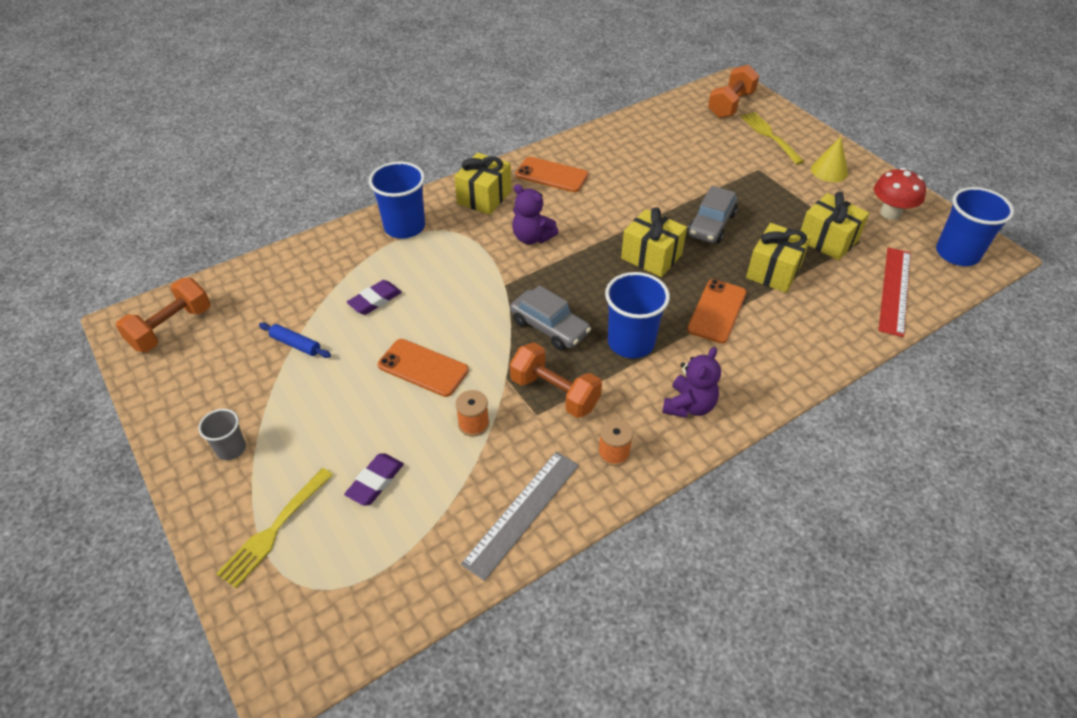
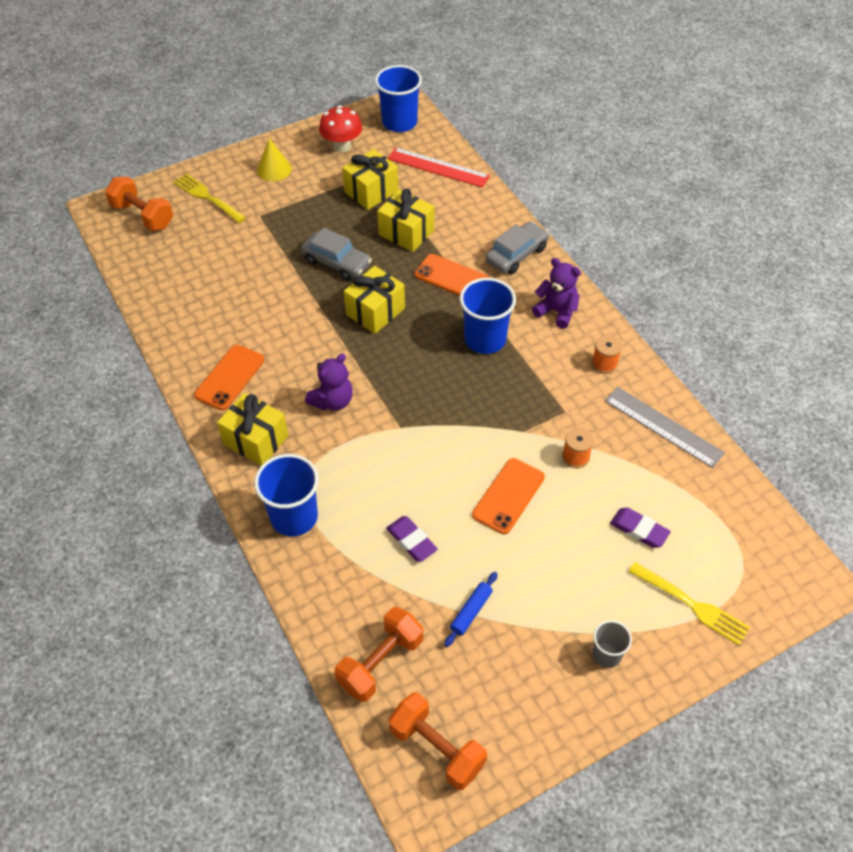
camera: 85 degrees left, 5 degrees up
grey car [510,285,591,350] -> grey car moved to [485,222,549,274]
orange dumbbell [510,343,602,418] -> orange dumbbell moved to [335,607,423,702]
yellow fork [741,112,805,165] -> yellow fork turned 60 degrees clockwise [173,173,246,223]

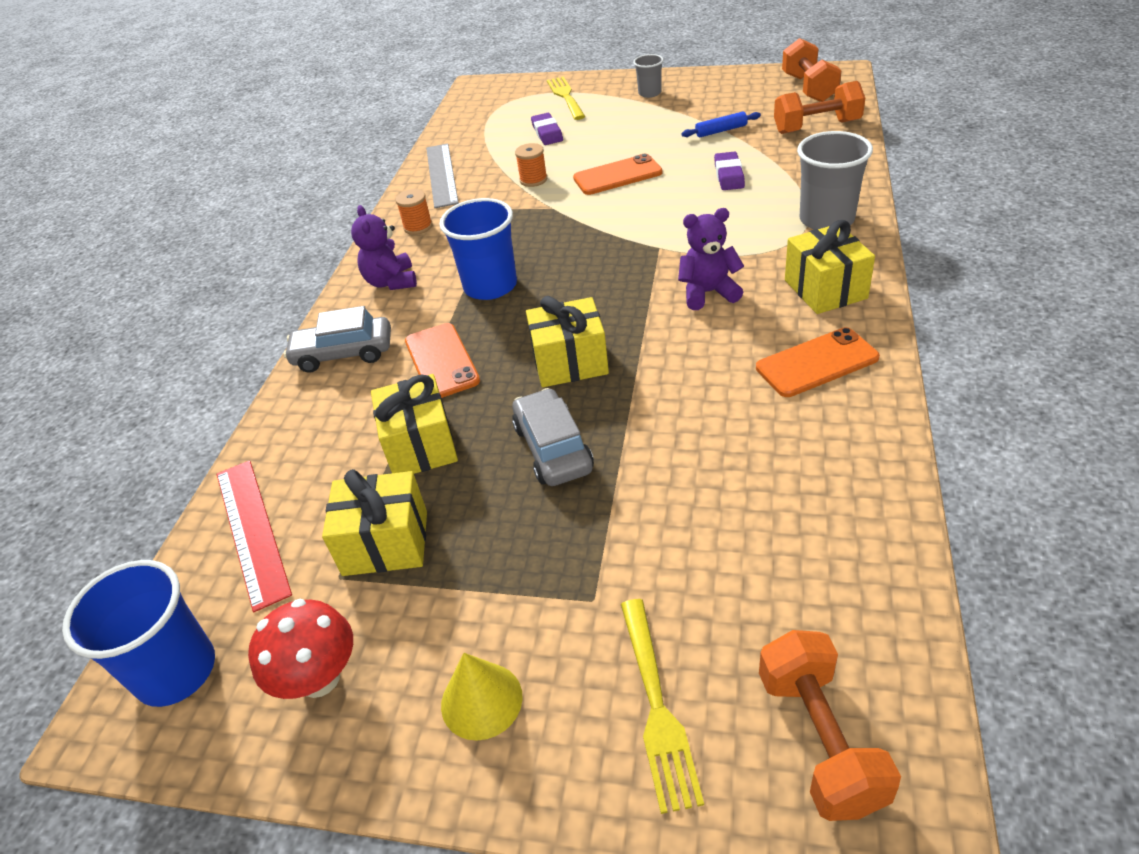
camera: 135 degrees left, 10 degrees down
blue cup [254,454,319,536] -> grey cup [797,131,873,230]

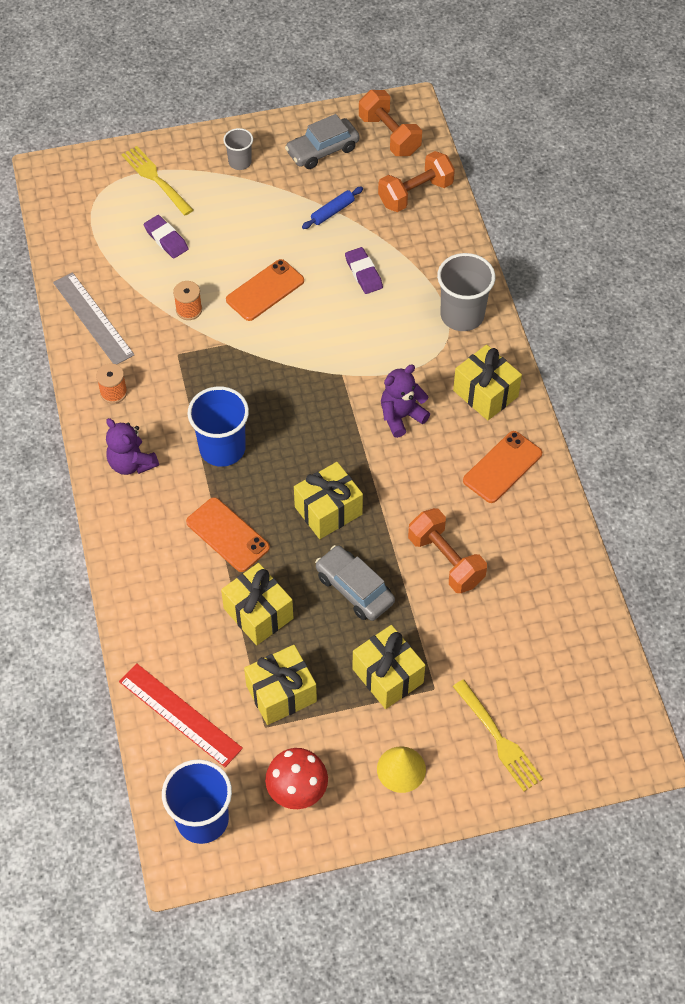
camera: 30 degrees left, 15 degrees up
grey car [284,306,391,372] -> grey car moved to [285,114,359,169]
orange dumbbell [759,630,901,821] -> orange dumbbell moved to [408,508,487,593]
none -> yellow gift [353,625,425,709]

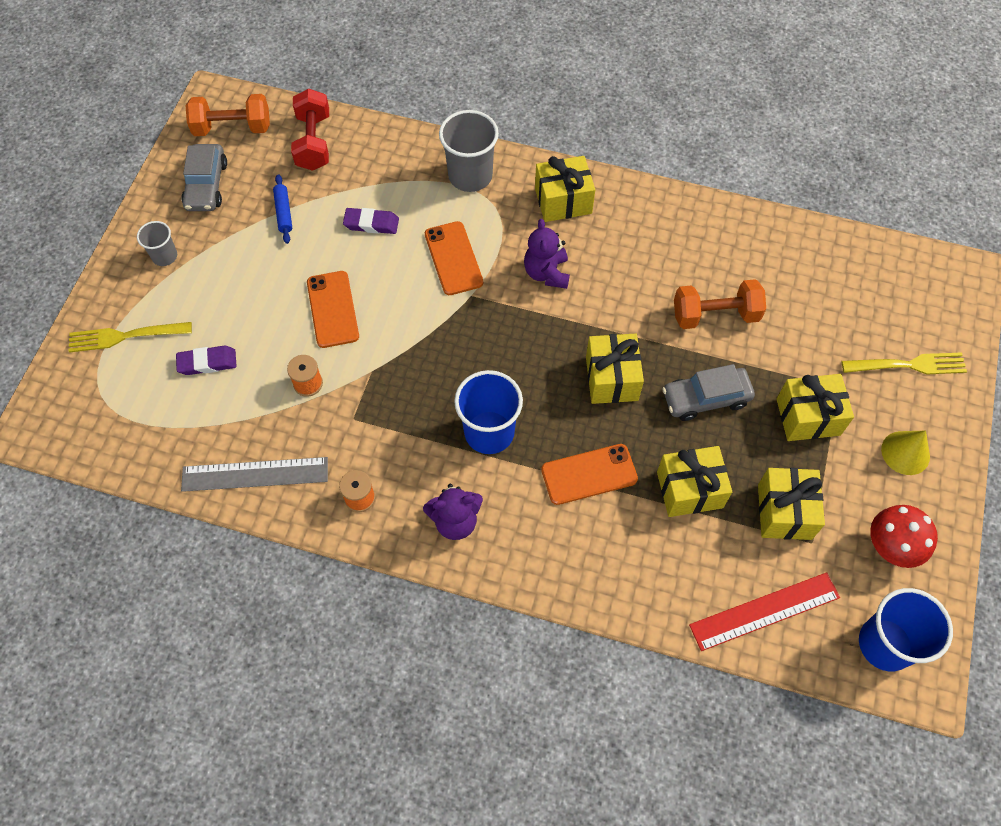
camera: 60 degrees left, 5 degrees up
orange dumbbell [378,151,455,212] -> red dumbbell [291,89,329,171]
orange phone [463,431,542,503] -> orange phone moved to [425,221,483,295]

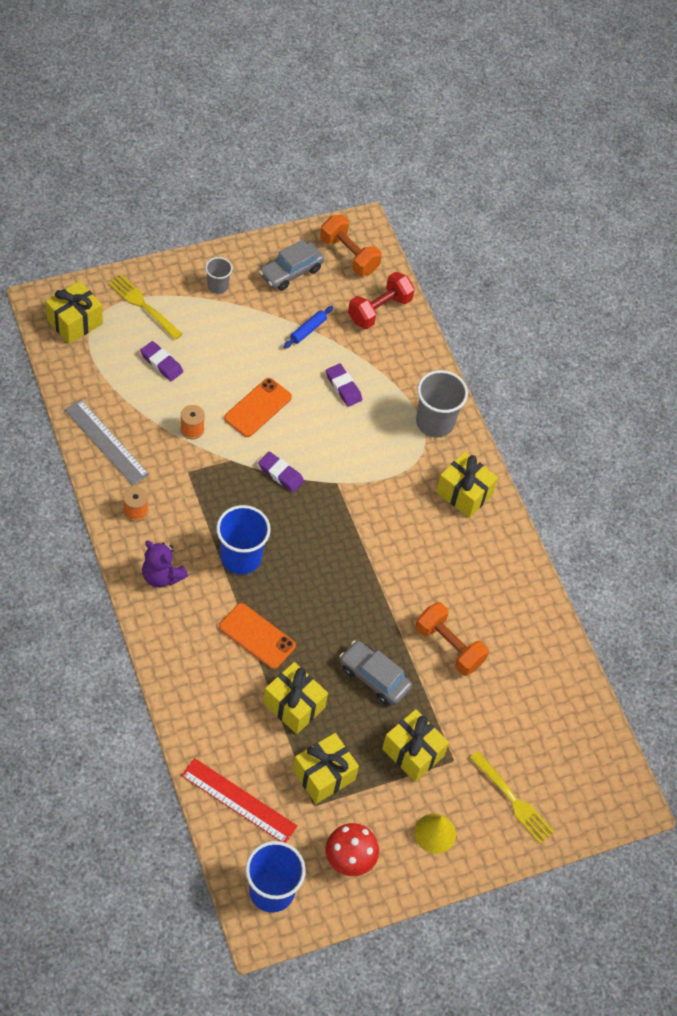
camera: 45 degrees right, 5 degrees down
orange phone [425,221,483,295] -> none
purple teddy bear [524,219,570,289] -> none
yellow gift [586,334,644,404] -> yellow gift moved to [45,281,103,344]
none -> purple eraser [258,452,304,493]

